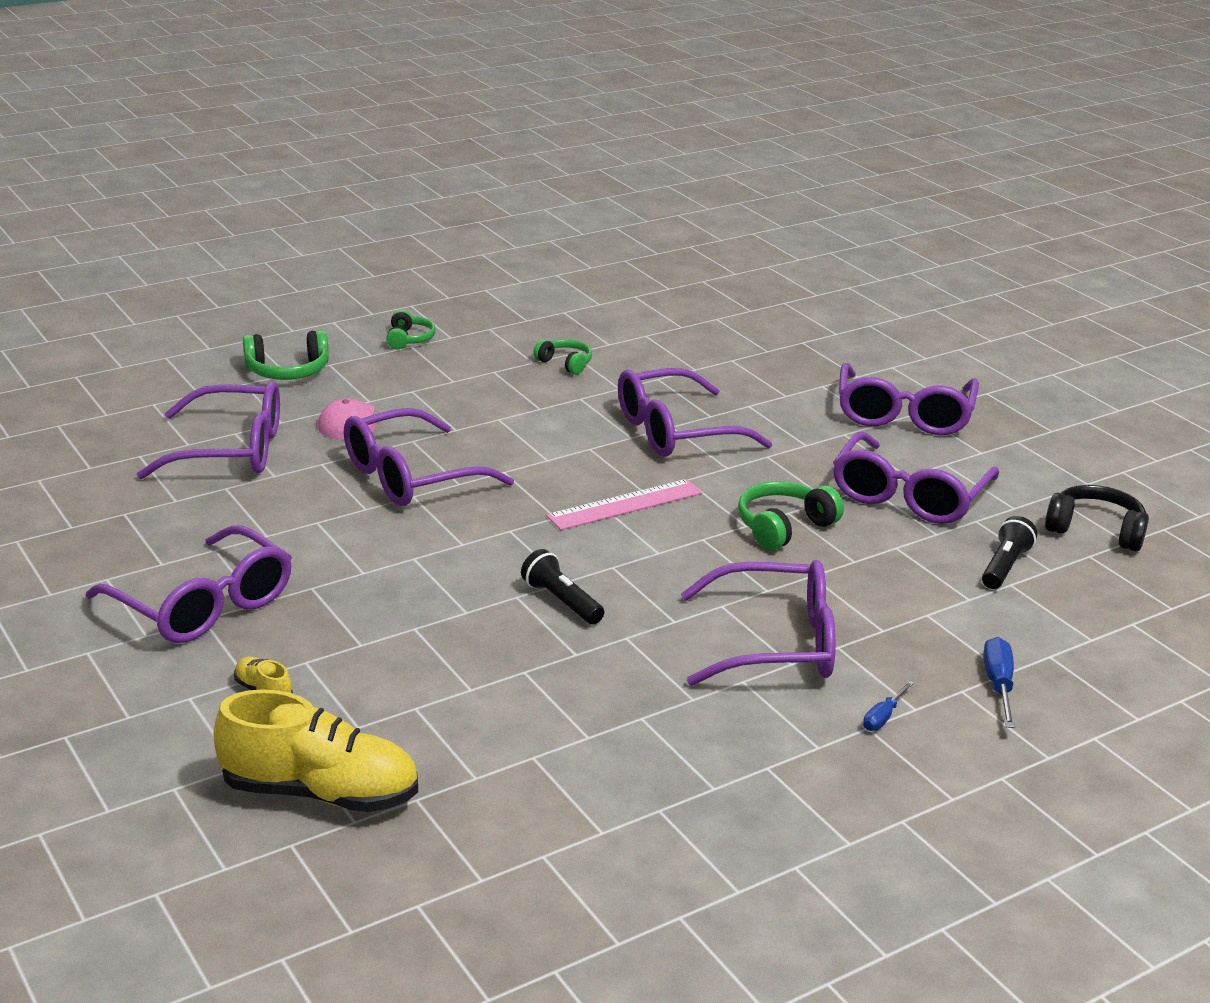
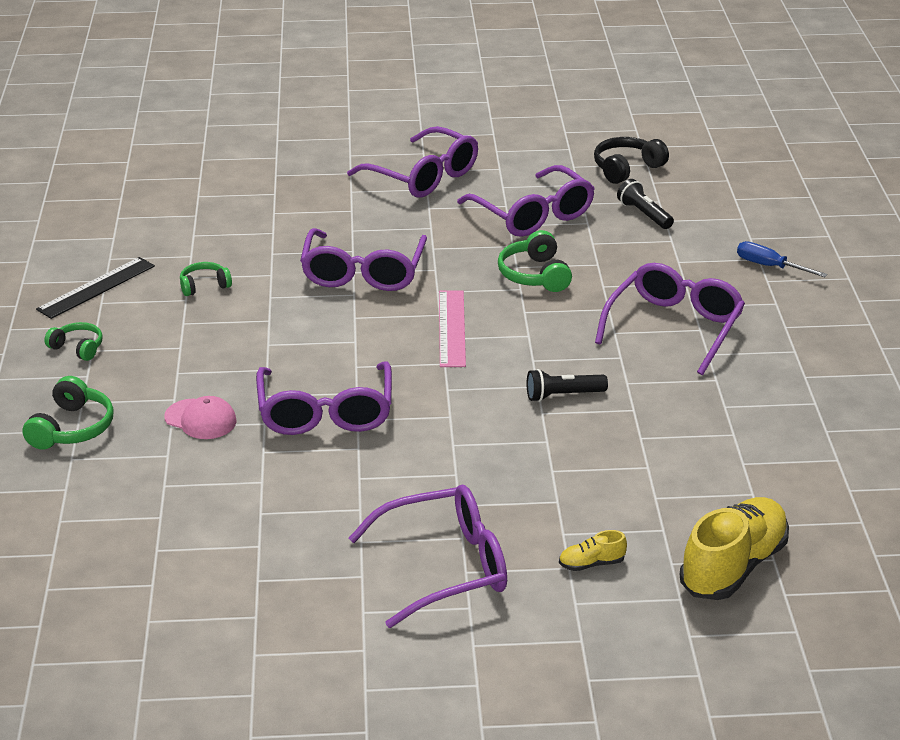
camera: 60 degrees left, 5 degrees up
purple glasses [137,381,280,479] -> none
blue screwdriver [863,681,914,731] -> none
none -> black ruler [36,257,155,319]

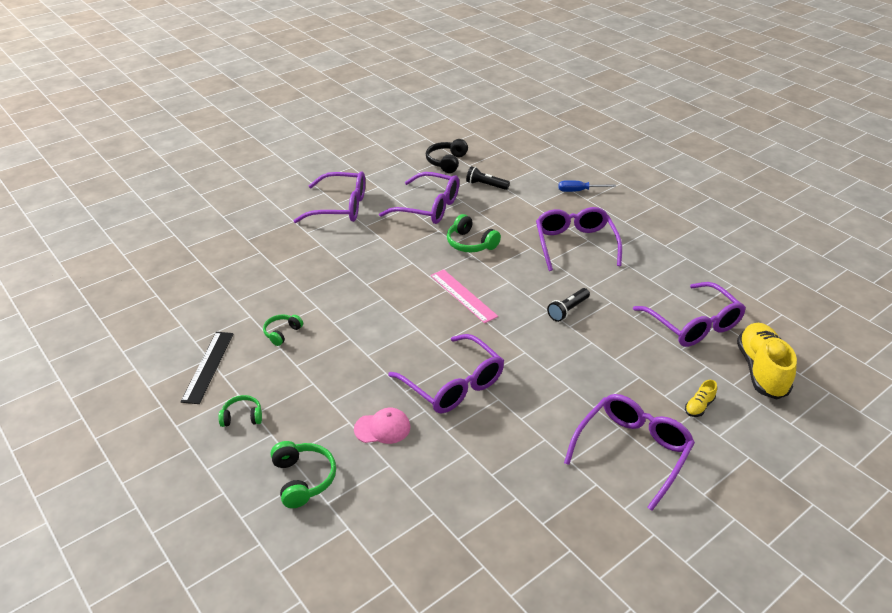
camera: 35 degrees left, 5 degrees up
purple glasses [300,228,427,291] -> purple glasses moved to [633,282,746,347]

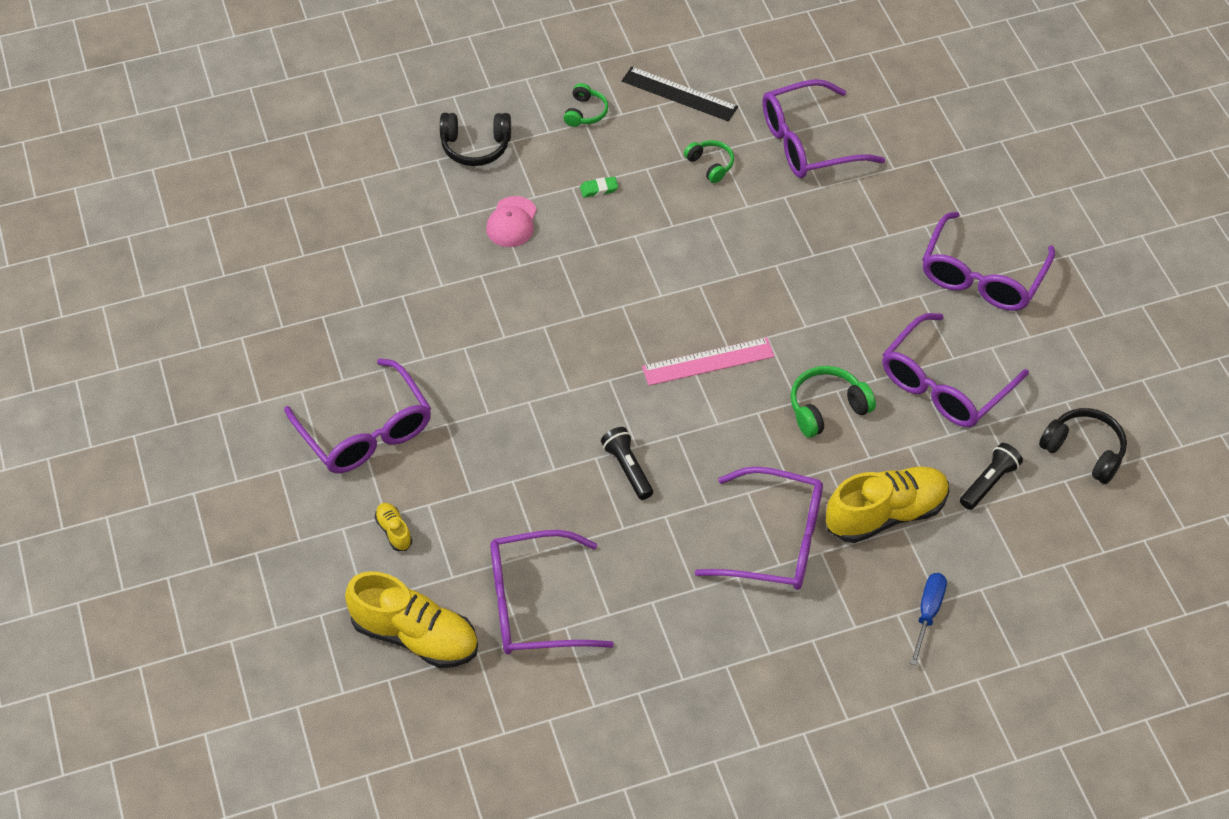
camera: 110 degrees right, 15 degrees up
green headphones [270,441,336,508] -> black headphones [440,113,511,166]
purple glasses [388,334,504,413] -> purple glasses moved to [763,79,885,178]
none -> green eraser [580,177,618,198]
none -> yellow shoe [826,466,949,543]

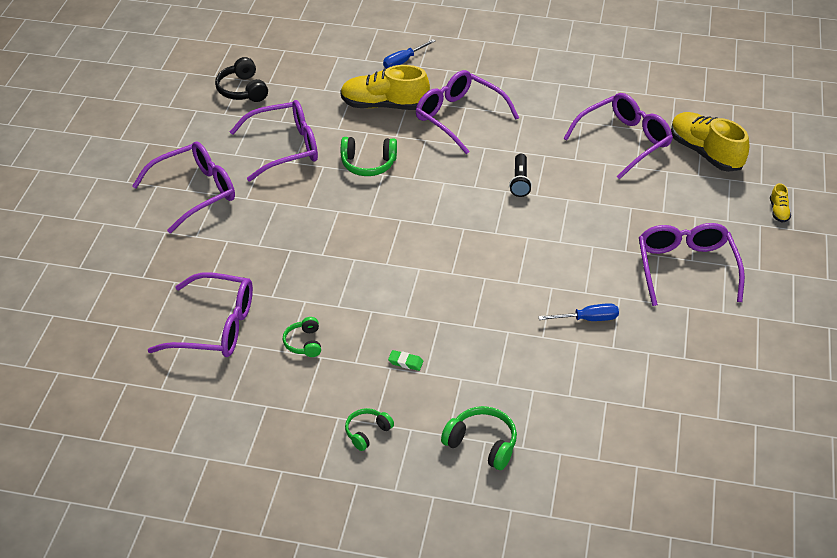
camera: 150 degrees left, 10 degrees down
yellow shoe [375,503,412,551] -> yellow shoe moved to [770,183,791,223]
black headphones [440,113,511,166] -> green headphones [441,406,517,470]
pink cap [486,196,537,247] -> none
purple glasses [490,530,614,655] -> purple glasses turned 60 degrees counterclockwise [563,93,673,179]
black ruler [622,67,738,122] -> none
pink ruler [642,338,775,386] -> none
black flashlight [960,443,1023,510] -> none
none -> blue screwdriver [538,303,619,321]

